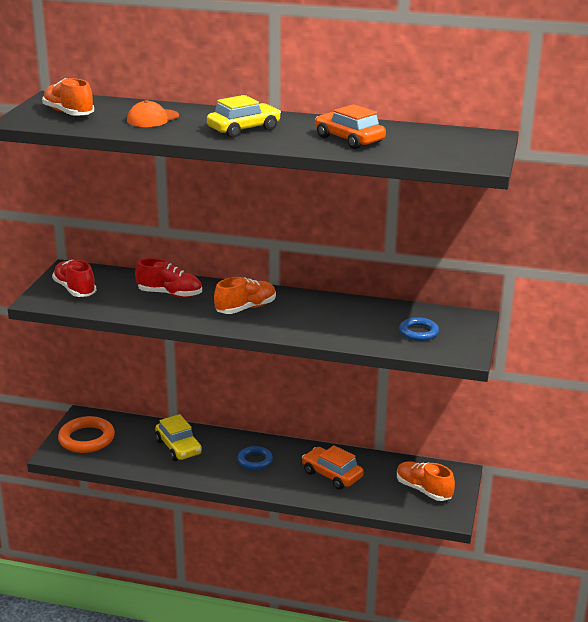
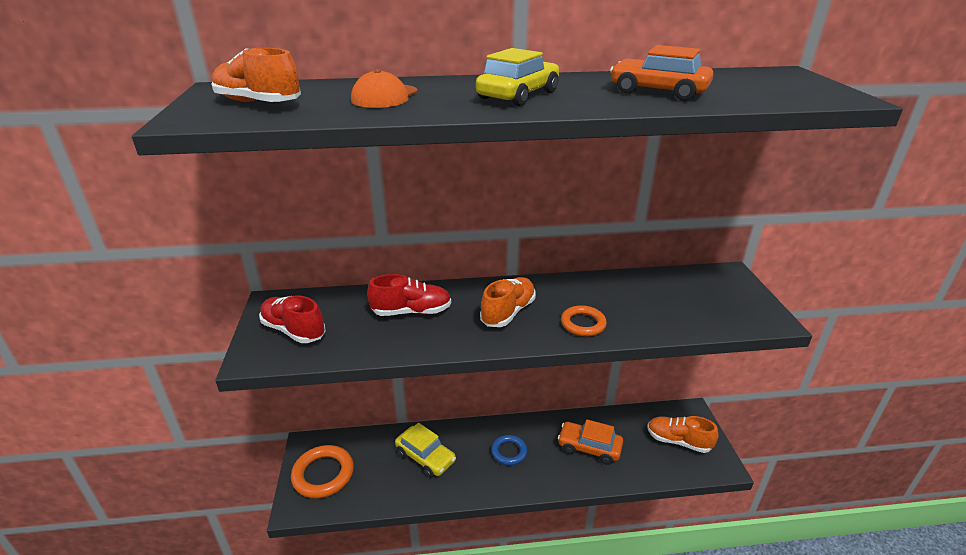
camera: 20 degrees left, 5 degrees up
blue ring [399,317,439,341] -> none
none -> orange ring [561,305,607,336]

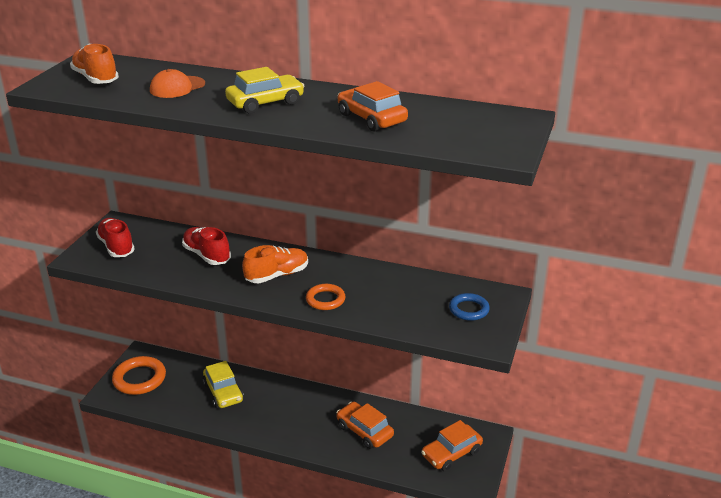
camera: 25 degrees right, 0 degrees up
red shoe [367,274,451,316] -> red shoe turned 150 degrees counterclockwise [182,227,231,265]
blue ring [491,435,527,465] -> blue ring moved to [449,293,490,321]
orange shoe [647,416,719,453] -> orange car [421,420,483,471]

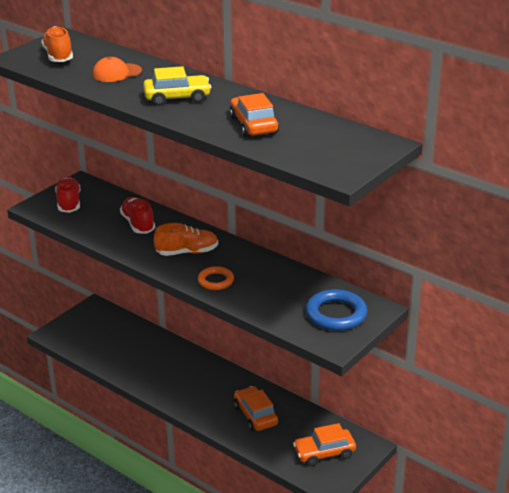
camera: 20 degrees right, 0 degrees up
orange ring [112,356,166,395] -> none
yellow car [203,361,244,408] -> none
blue ring [449,293,490,321] -> blue ring [306,289,367,331], size x1.62

